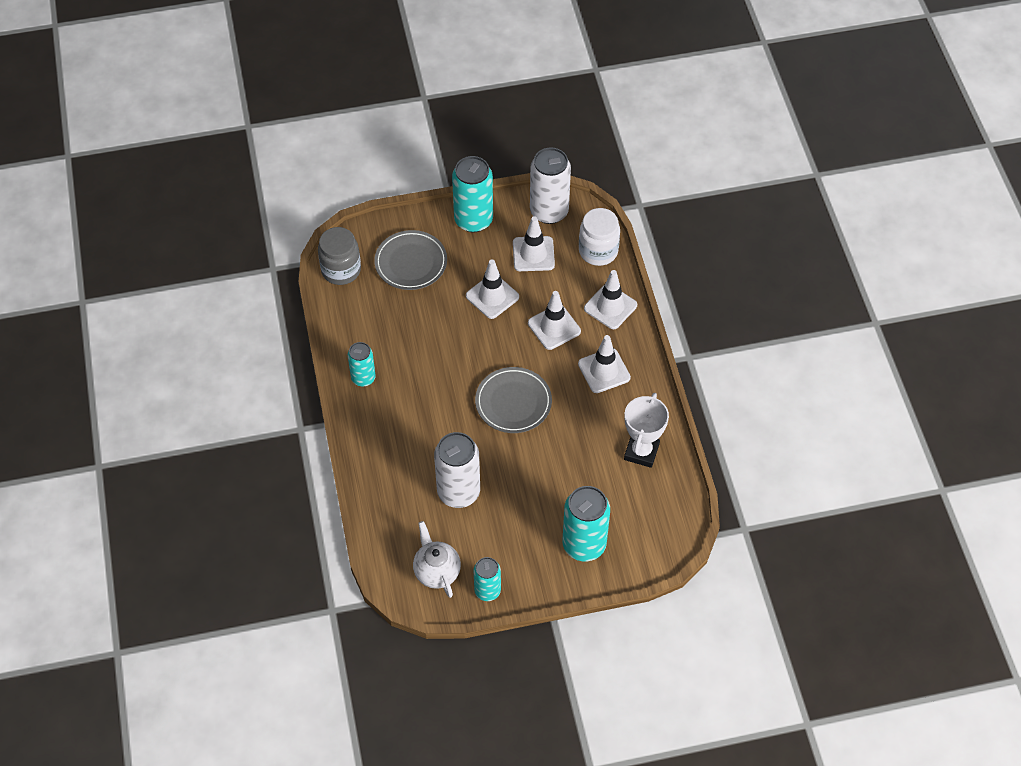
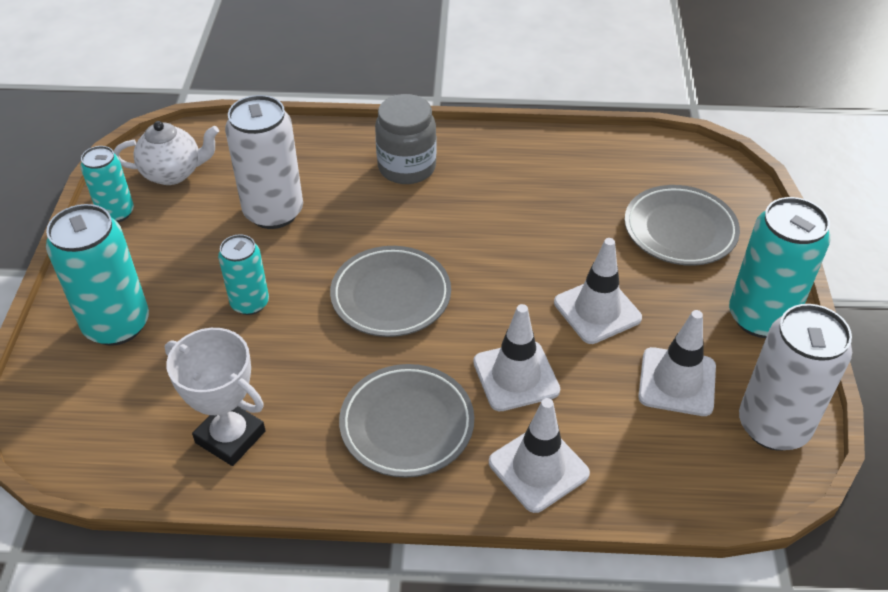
camera: 105 degrees right, 10 degrees down
grey jar [318,227,361,285] -> grey jar moved to [375,94,437,184]
turquoise can [348,342,376,387] -> turquoise can moved to [218,234,269,315]
white traffic cone [578,335,631,393] -> grey plate [339,364,474,478]
white jar [579,208,620,266] -> none

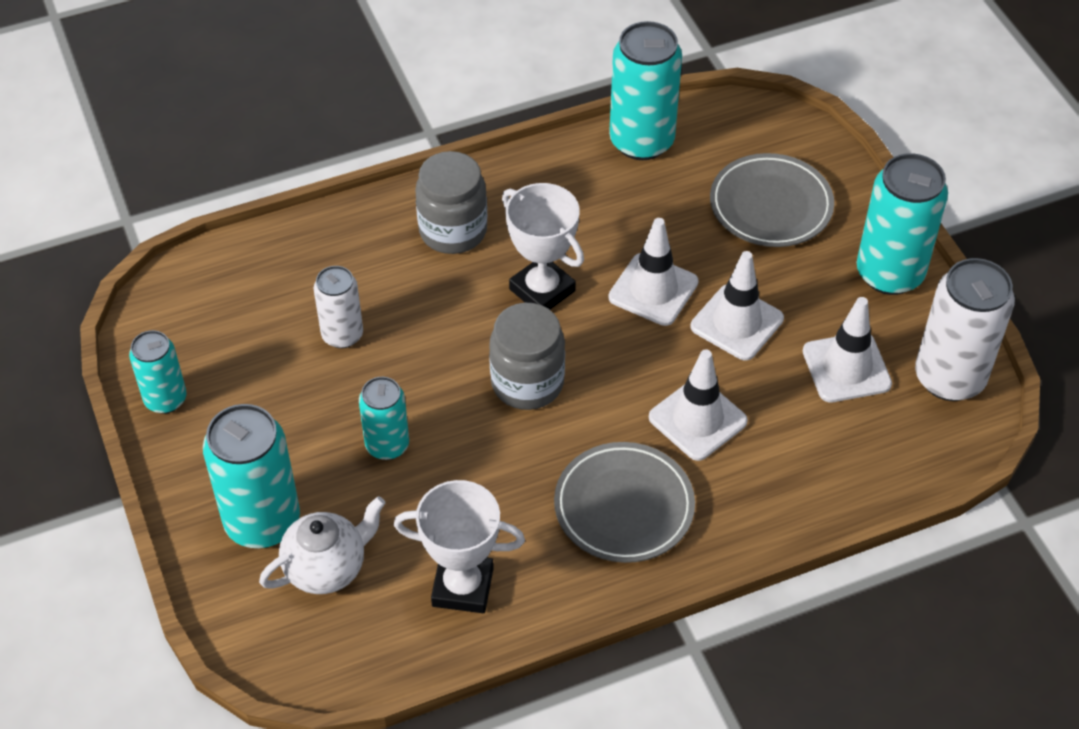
camera: 25 degrees left, 5 degrees up
white teapot [113,121,219,185] -> white teapot moved to [259,496,385,594]
white can [225,95,303,229] -> white can [314,266,363,348], size x0.59
grey plate [330,246,451,337] -> grey jar [489,303,565,410]
white traffic cone [489,398,590,513] -> white traffic cone moved to [608,218,699,326]
none -> white trophy [502,183,584,310]
none -> turquoise can [609,21,682,160]

